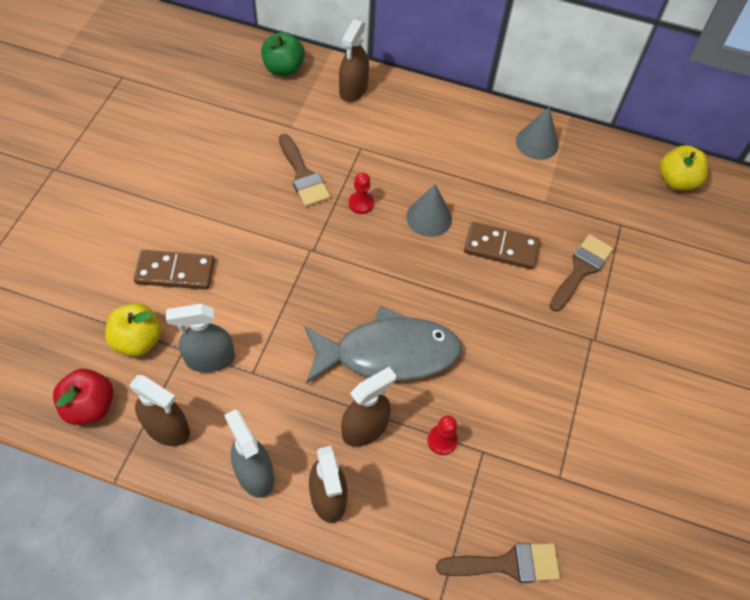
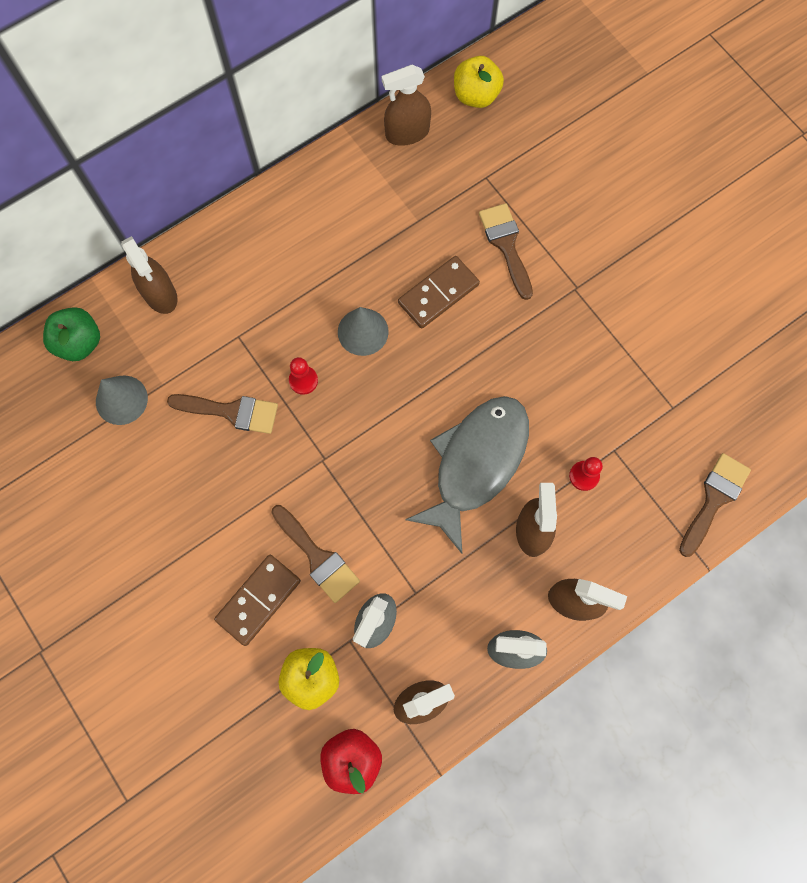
camera: 50 degrees left, 15 degrees up
grey cone [516,107,559,160] -> grey cone moved to [96,376,148,425]
none -> brown brush [271,505,360,603]
none -> brown spray bottle [382,65,431,146]

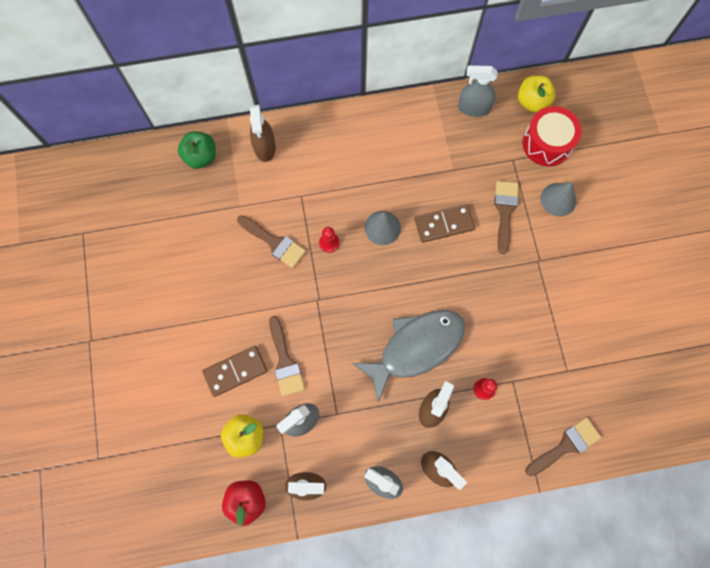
camera: 25 degrees right, 0 degrees up
grey cone [96,376,148,425] -> grey cone moved to [540,182,577,217]
brown spray bottle [382,65,431,146] -> grey spray bottle [458,65,497,117]
none -> red drum [523,106,582,166]

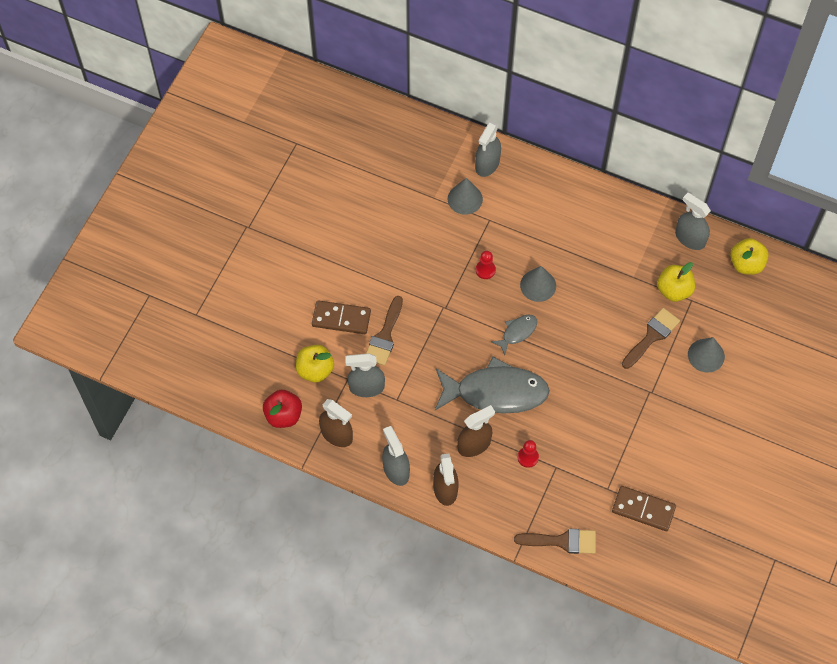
camera: 35 degrees right, 10 degrees down
green apple [178,131,216,169] -> none
brown brush [237,215,306,268] -> none
brown spray bottle [250,105,276,162] -> grey spray bottle [475,121,501,177]
brown domino [414,204,475,243] -> brown domino moved to [612,486,676,531]
red drum [523,106,582,166] -> none
none -> grey cone [448,178,483,215]
none -> grey fish [491,315,537,355]
none -> yellow apple [657,262,695,302]

